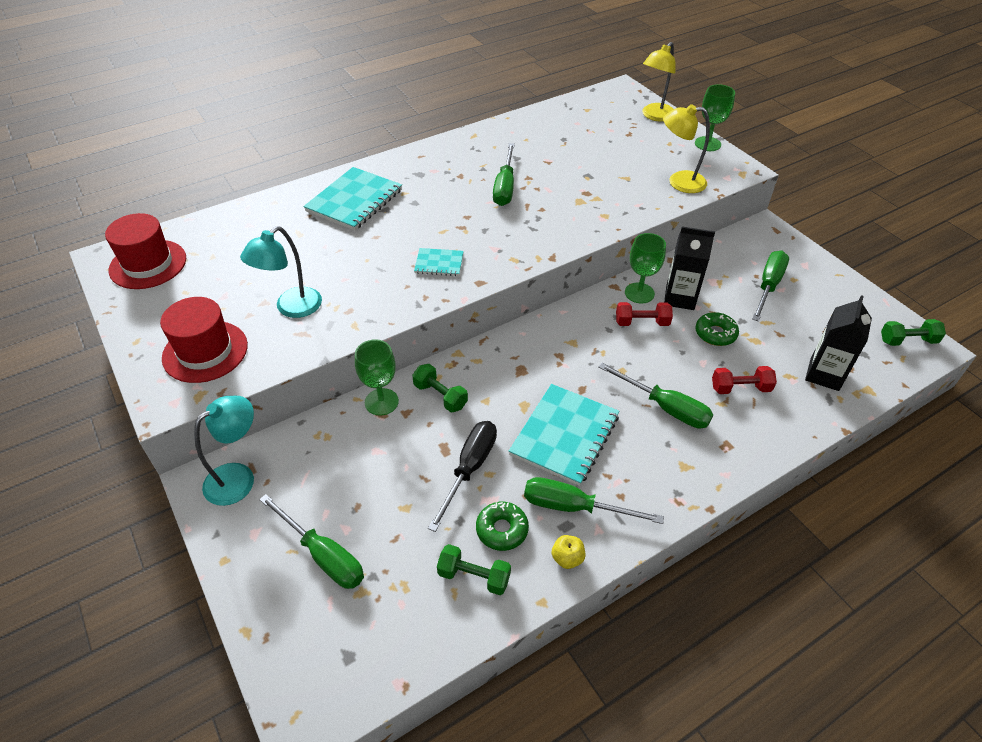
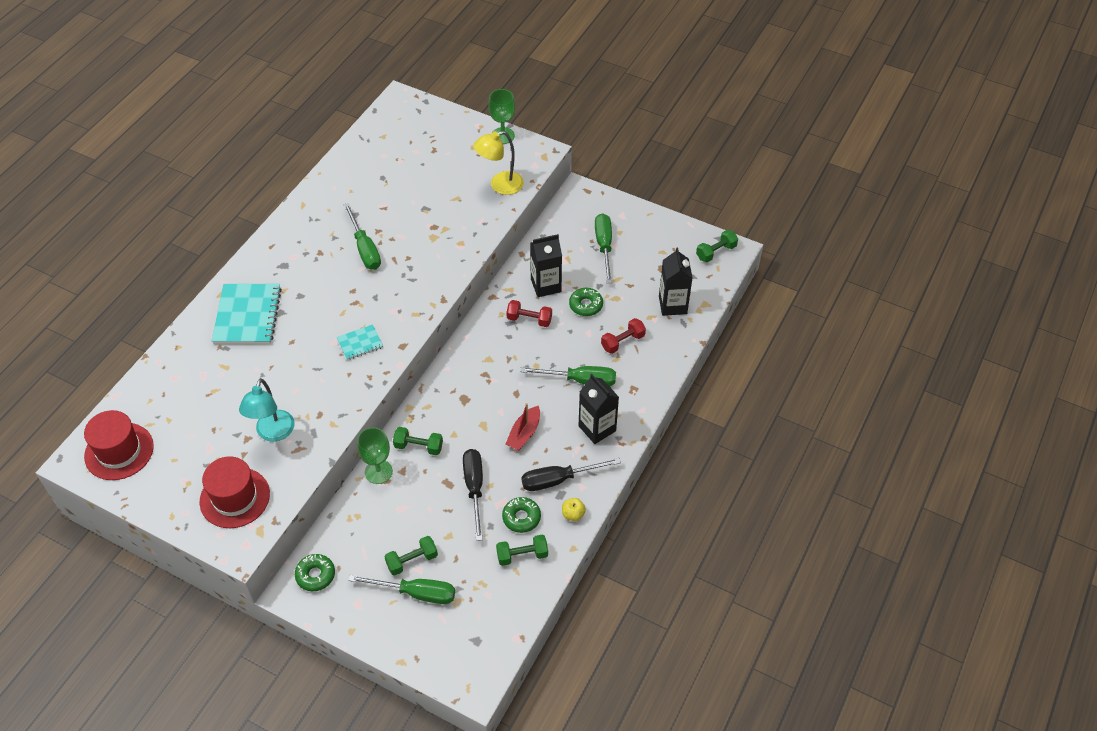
camera: 30 degrees left, 5 degrees up
turquoise lamp [194,396,254,506] -> green donut [295,554,335,591]
turquoise notebook [509,384,619,486] -> red boat [506,403,540,450]
green screwdriver [524,477,664,524] -> black screwdriver [521,458,621,491]
red dumbbell [616,302,673,326] -> red dumbbell turned 45 degrees clockwise [506,300,552,327]
green goblet [625,233,666,304] -> none
yellow lamp [642,42,676,122] -> none
none -> green dumbbell [384,536,438,576]
none -> black carton [579,374,619,444]

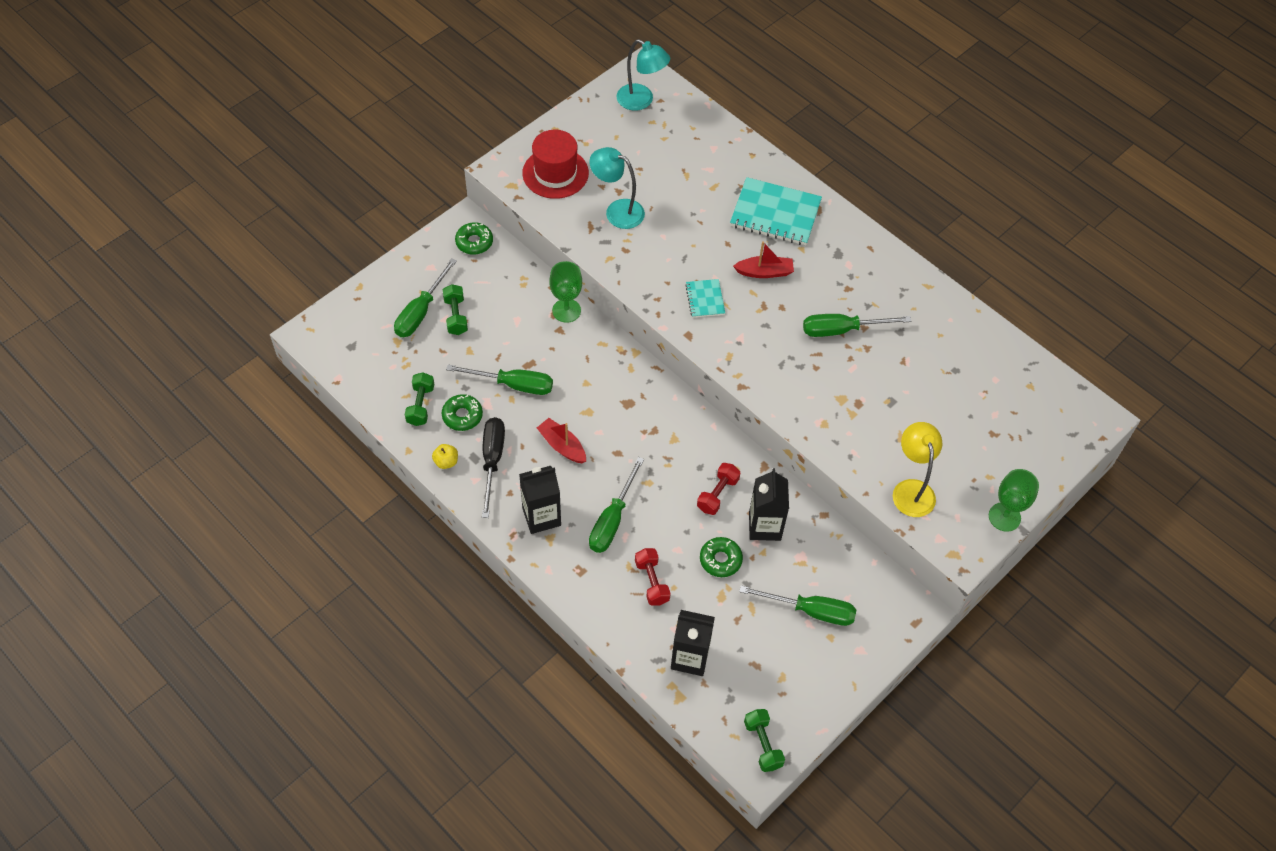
camera: 105 degrees right, 5 degrees up
red hat [84,410,154,480] -> turquoise lamp [617,39,670,111]
green dumbbell [393,427,443,455] -> none
black screwdriver [463,449,483,541] -> green screwdriver [446,365,553,395]
none -> red boat [733,241,794,278]

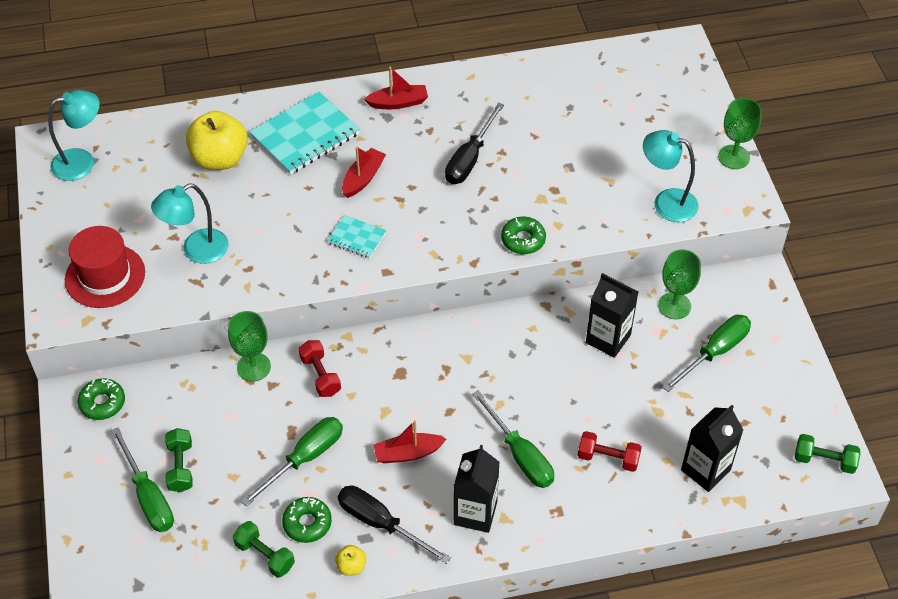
camera: 55 degrees left, 5 degrees down
green dumbbell [443,284,468,335] -> green dumbbell turned 60 degrees clockwise [165,428,193,492]
red dumbbell [697,463,740,515] -> red dumbbell moved to [299,340,341,397]
green donut [700,537,743,577] -> green donut moved to [501,217,546,254]
green screwdriver [803,314,911,337] -> black screwdriver [445,102,504,184]
yellow lamp [893,422,942,517] -> turquoise lamp [643,130,699,222]
none -> yellow apple [186,111,248,170]
none -> red boat [364,67,428,109]
none -> green goblet [658,249,701,319]

